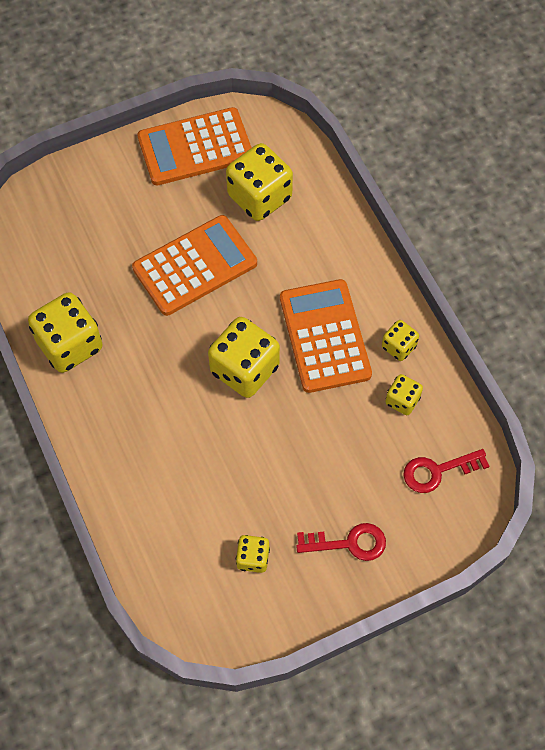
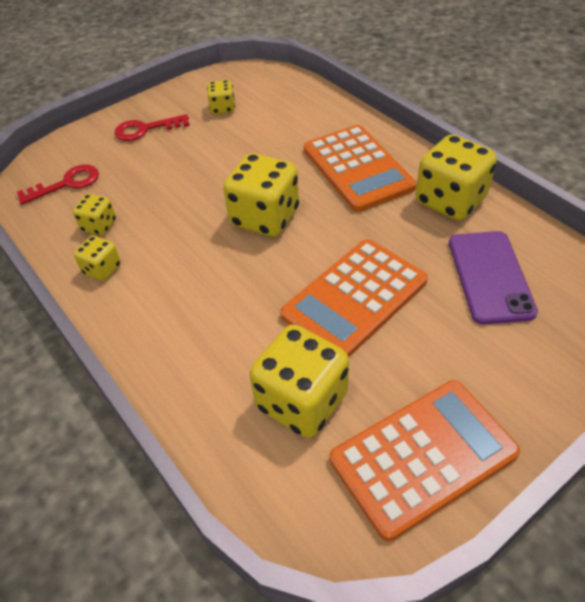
camera: 170 degrees right, 15 degrees down
orange calculator [280,279,372,393] -> orange calculator moved to [304,125,417,212]
none -> purple phone [449,231,538,325]

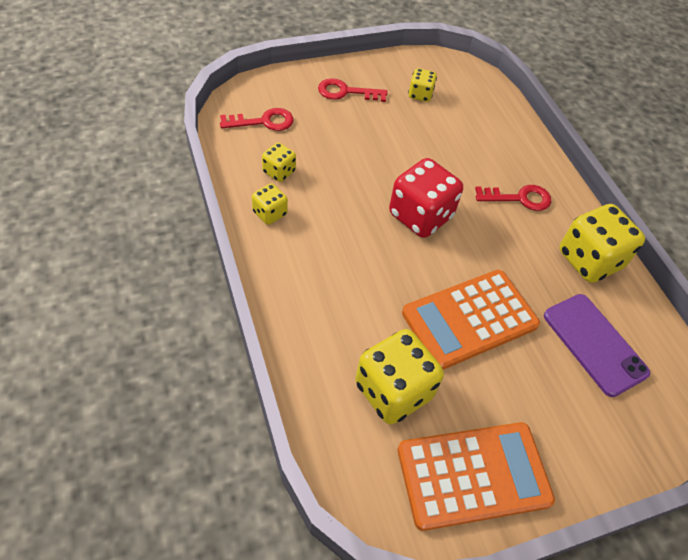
camera: 10 degrees right, 5 degrees up
yellow dice [223,153,299,237] -> red dice [389,158,463,238]
orange calculator [304,125,417,212] -> red key [475,185,551,211]
purple phone [449,231,538,325] -> purple phone turned 45 degrees counterclockwise [544,294,650,397]

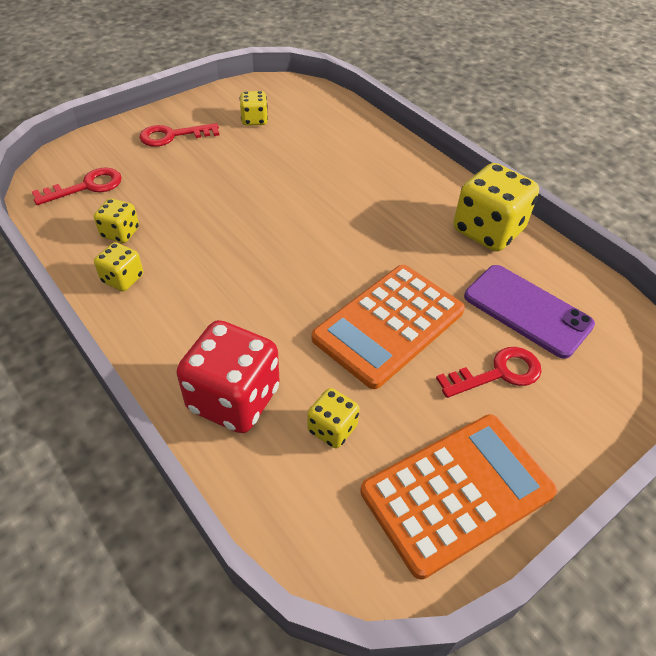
camera: 15 degrees left, 5 degrees down
yellow dice [355,329,444,424] -> yellow dice [307,388,360,448], size x0.52
red dice [389,158,463,238] -> red dice moved to [177,320,280,433]
red key [475,185,551,211] -> red key moved to [436,347,542,398]

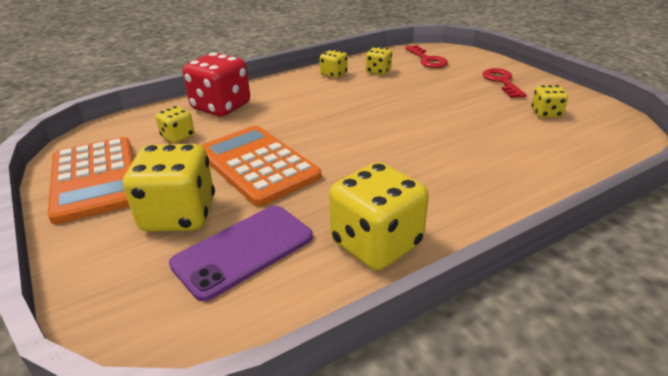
camera: 100 degrees right, 15 degrees down
red key [436,347,542,398] -> yellow dice [123,144,215,232]

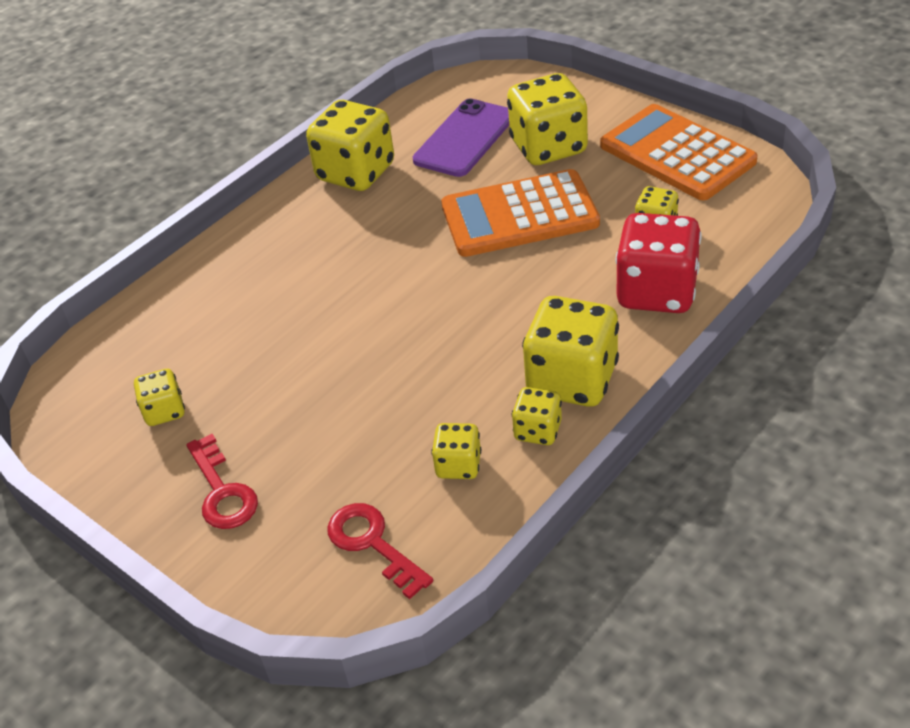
camera: 165 degrees right, 10 degrees up
orange calculator [201,126,322,206] -> orange calculator turned 135 degrees clockwise [441,169,600,257]
none -> yellow dice [522,296,619,407]

